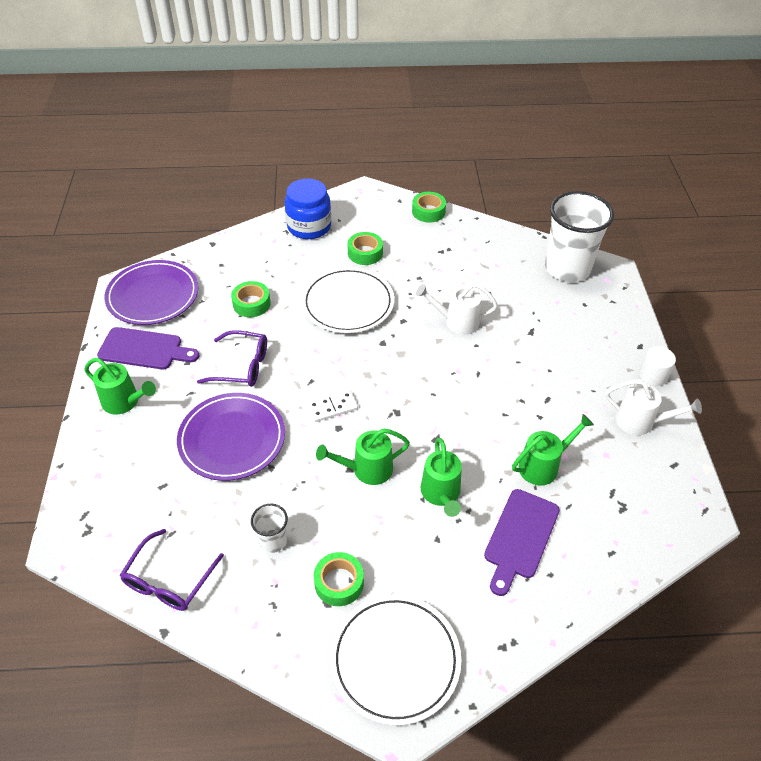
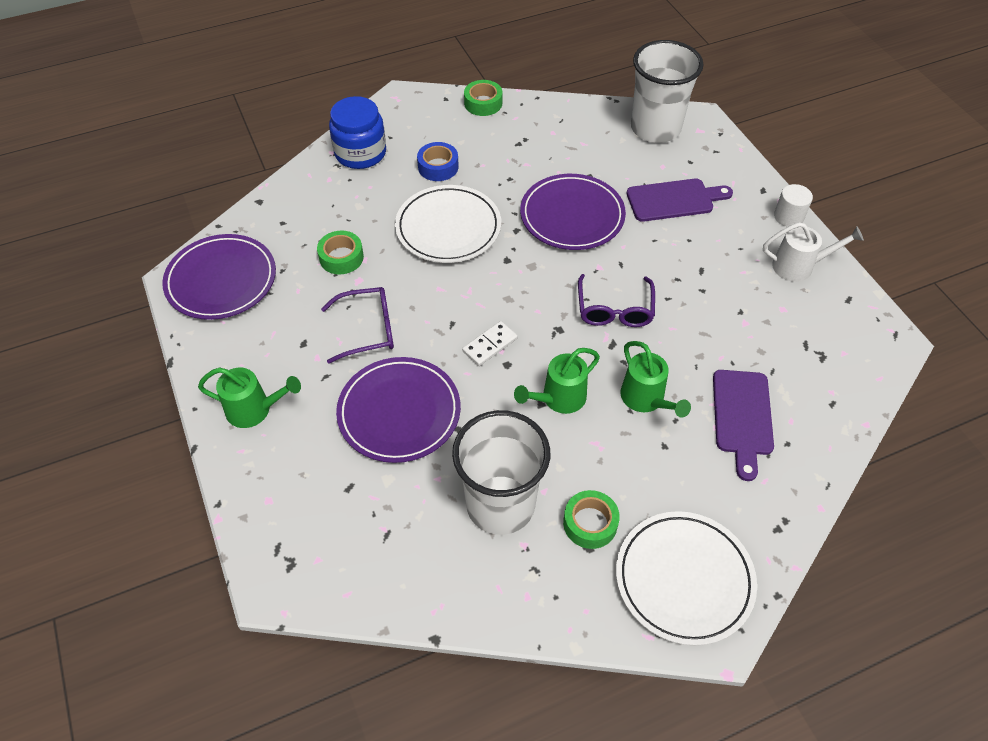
camera: 20 degrees left, 5 degrees up
purple cutting board [97,327,200,369] -> purple cutting board moved to [627,178,733,222]
purple glasses [120,529,224,611] -> purple glasses moved to [578,274,655,327]
white cup [251,504,288,553] -> white cup [452,410,550,535], size x2.23
green tape [348,232,383,265] -> blue tape [417,142,459,181]
white watering can [416,283,498,335] -> purple plate [520,174,626,250]
green watering can [512,414,594,485] -> none

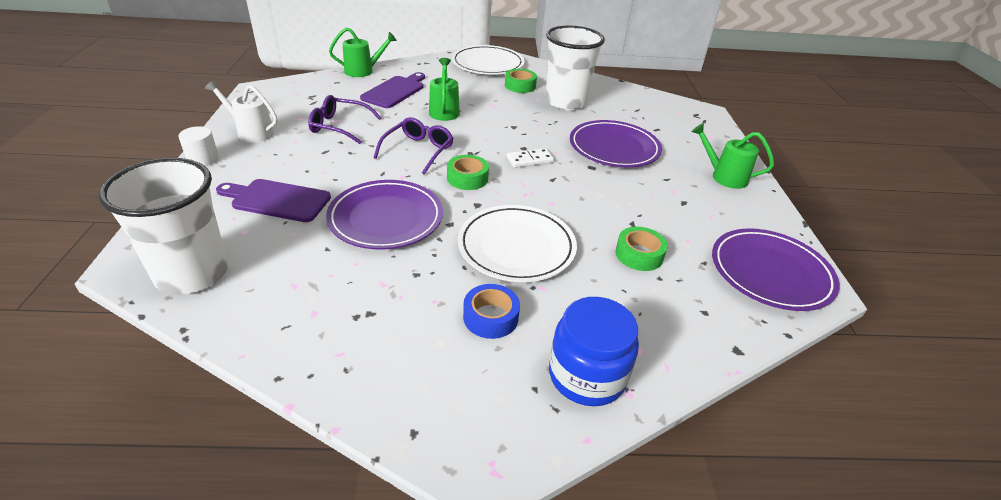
camera: 160 degrees left, 15 degrees down
purple glasses [321,287,394,364] -> purple glasses moved to [308,95,382,144]
green tape [464,80,502,116] -> green tape moved to [447,155,489,190]
green watering can [514,348,600,414] -> green watering can moved to [329,28,397,77]

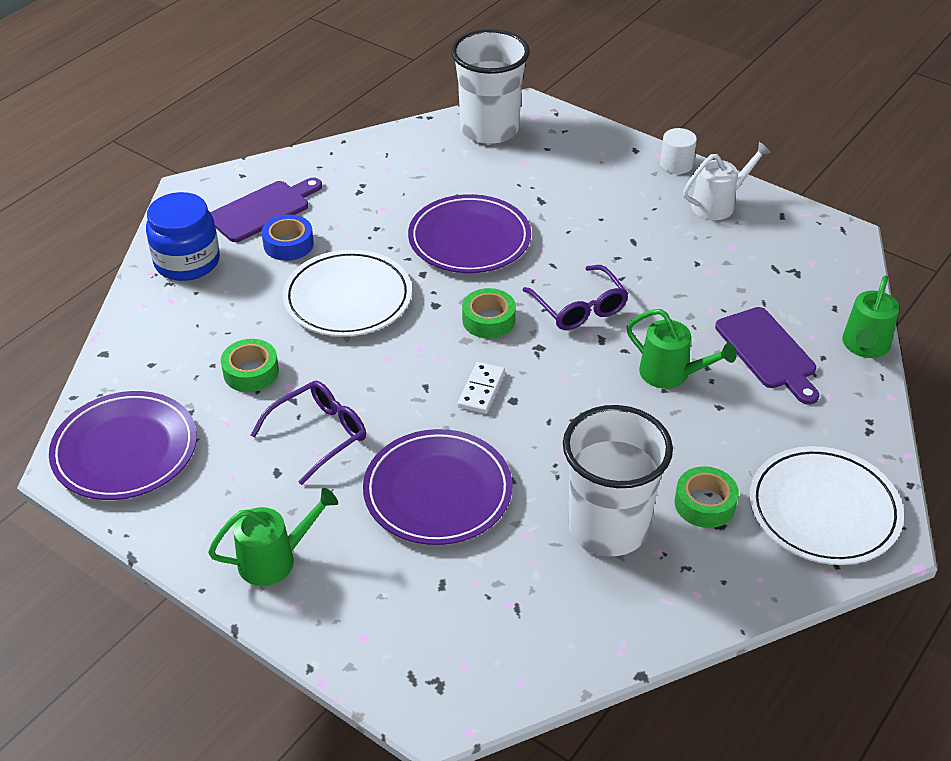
camera: 130 degrees right, 5 degrees up
purple cutting board [216,179,331,222] -> purple cutting board moved to [210,178,322,242]
purple glasses [308,95,382,144] -> purple glasses moved to [251,381,366,485]

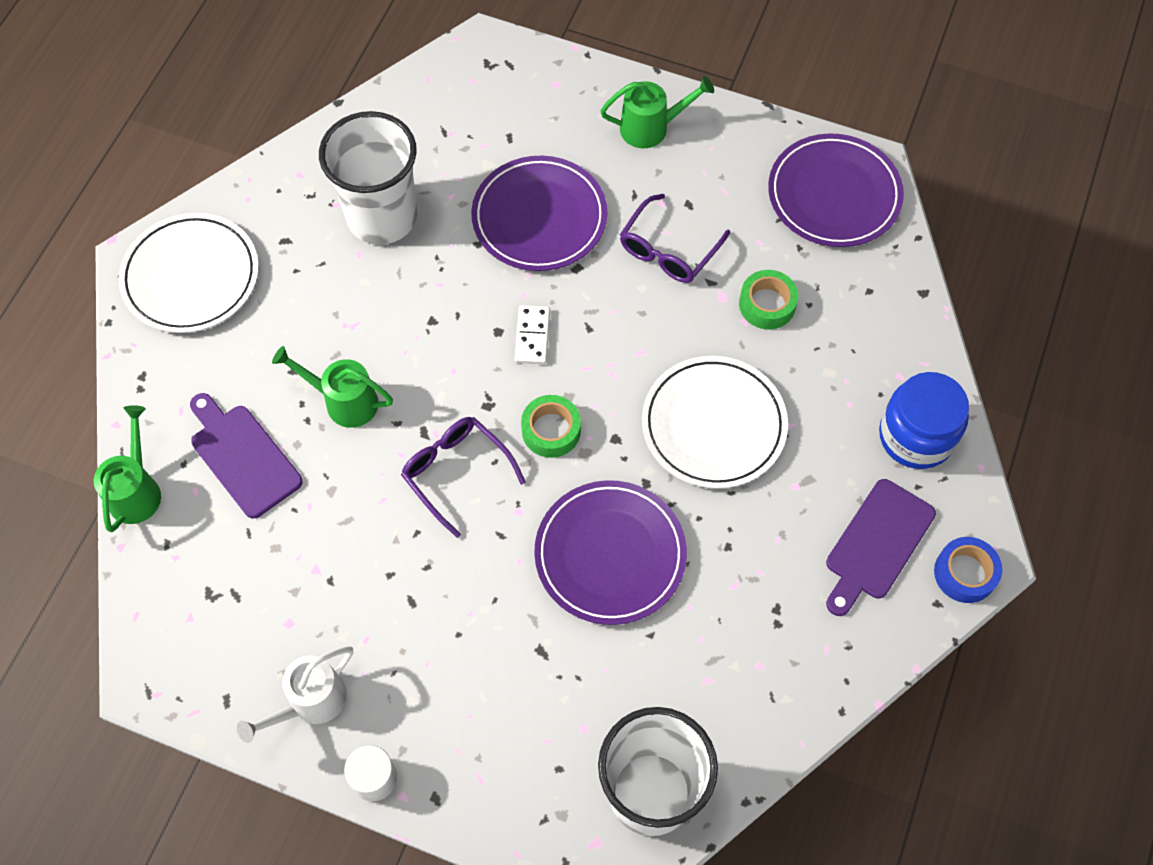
camera: 165 degrees right, 20 degrees up
green watering can [208,488,338,586] -> green watering can turned 150 degrees counterclockwise [600,76,714,148]
blue tape [262,215,314,261] -> blue tape moved to [934,537,1002,603]
green tape [675,466,739,528] -> none

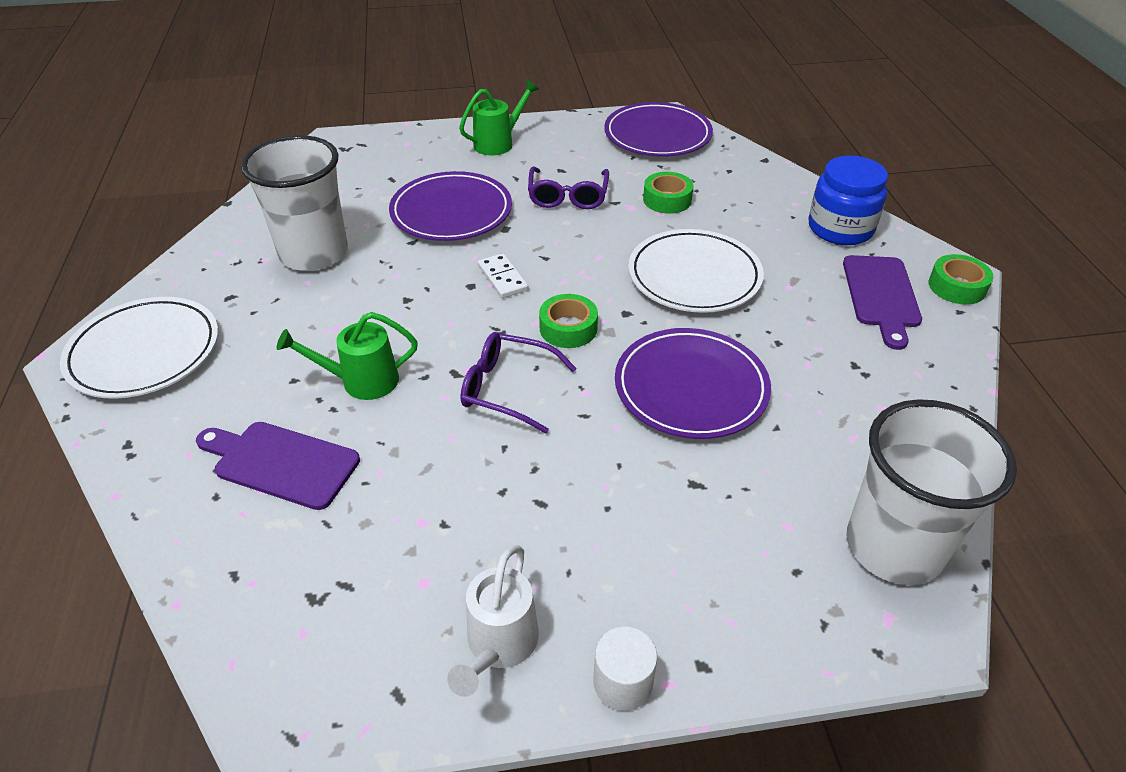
camera: 30 degrees left, 20 degrees down
green watering can [94,405,161,532] -> none
blue tape [934,537,1002,603] -> green tape [929,254,993,305]

